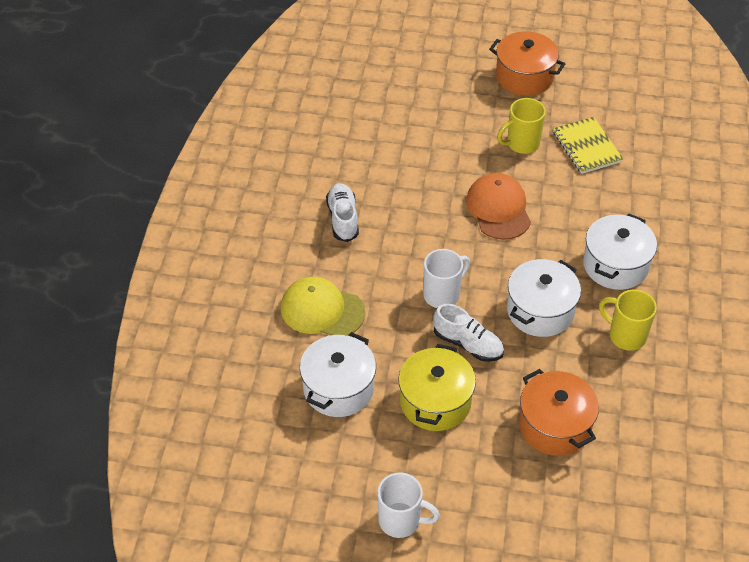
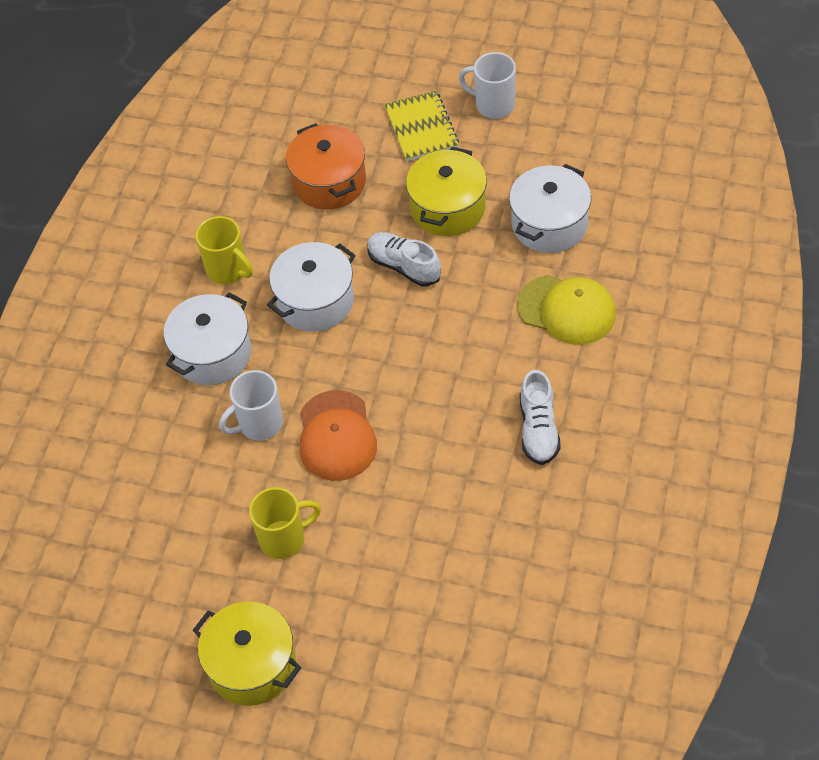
camera: 170 degrees left, 5 degrees up
white mug [423,249,470,308] -> white mug moved to [219,370,283,441]
orange pot [489,31,565,96] -> yellow pot [193,601,301,706]
yellow notebook [553,117,623,174] -> yellow notebook moved to [384,91,459,161]

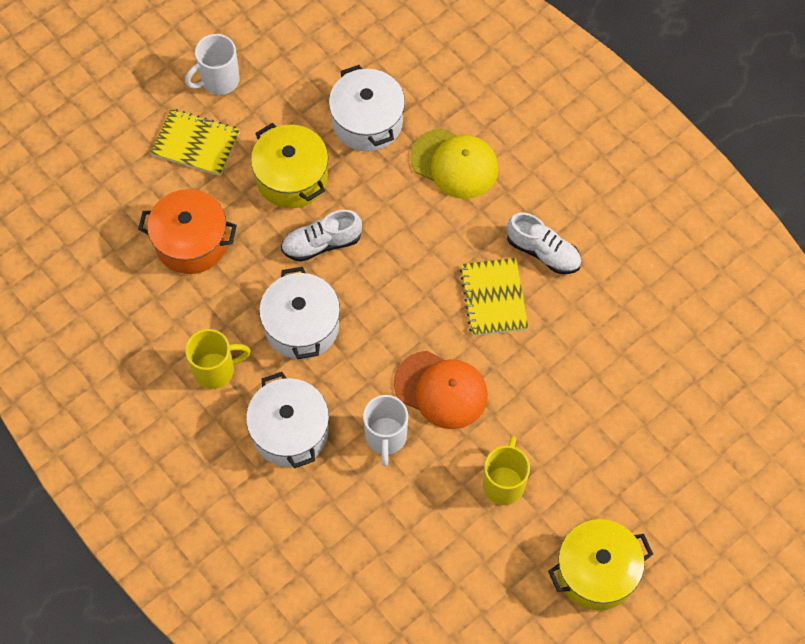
camera: 60 degrees left, 10 degrees up
yellow cap [517,275,616,345] -> yellow cap turned 60 degrees clockwise [410,128,499,199]
none -> yellow notebook [460,258,528,336]

